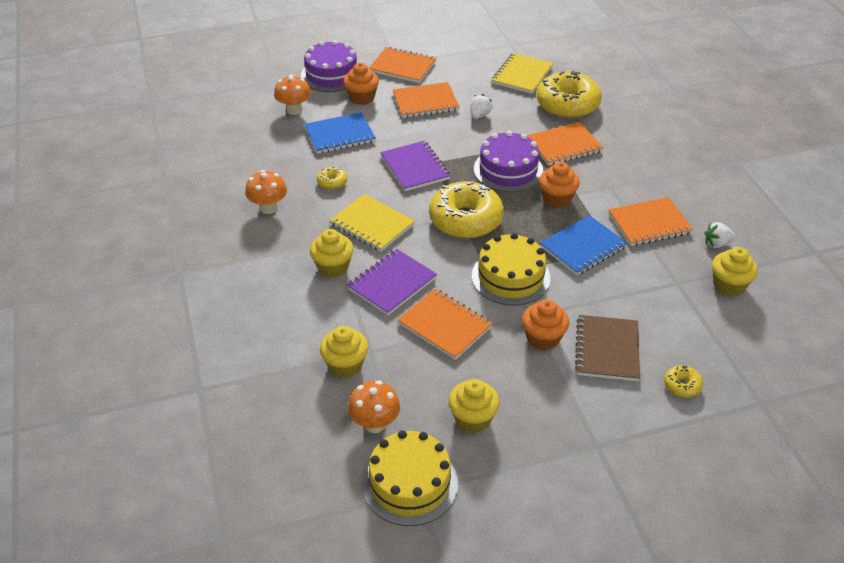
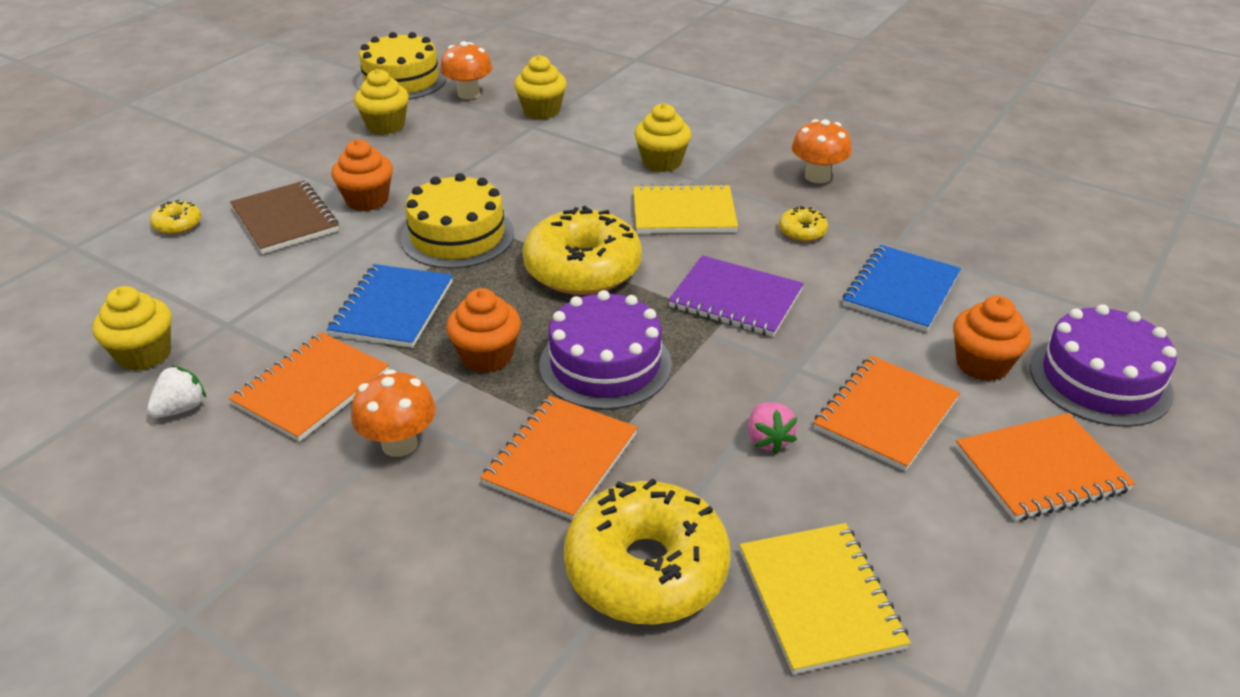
camera: 140 degrees right, 5 degrees down
orange mushroom [274,75,311,115] -> orange mushroom moved to [351,369,436,457]
purple notebook [347,249,437,315] -> none
orange notebook [398,289,493,360] -> none
white strawberry [470,94,492,119] -> pink strawberry [748,402,798,454]

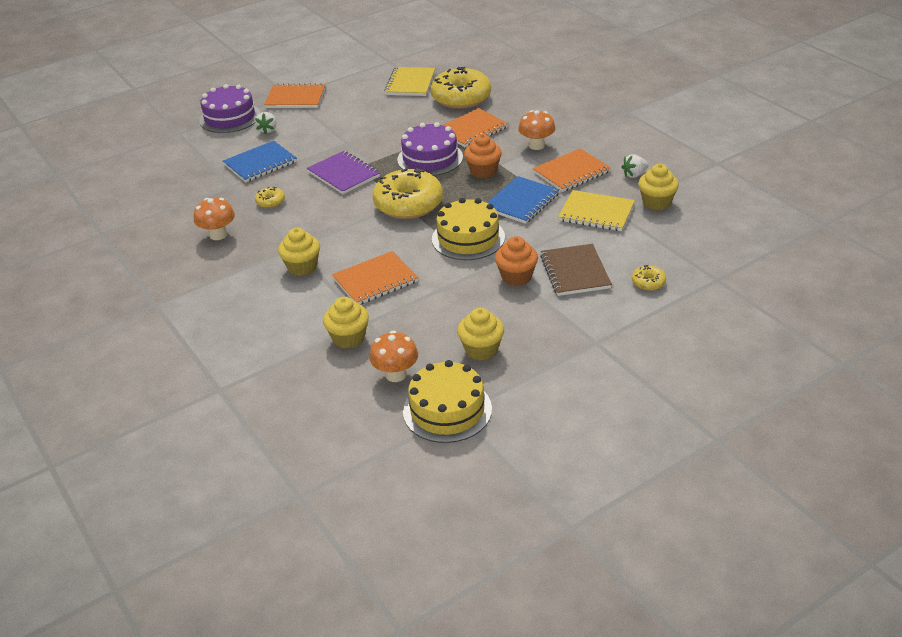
camera: 155 degrees left, 0 degrees up
yellow notebook [633,183,738,233] -> yellow notebook moved to [558,190,635,231]
pink strawberry [748,402,798,454] -> none
orange notebook [813,355,960,471] -> orange notebook moved to [332,251,419,305]
orange cupcake [953,296,1031,381] -> white strawberry [255,112,276,134]

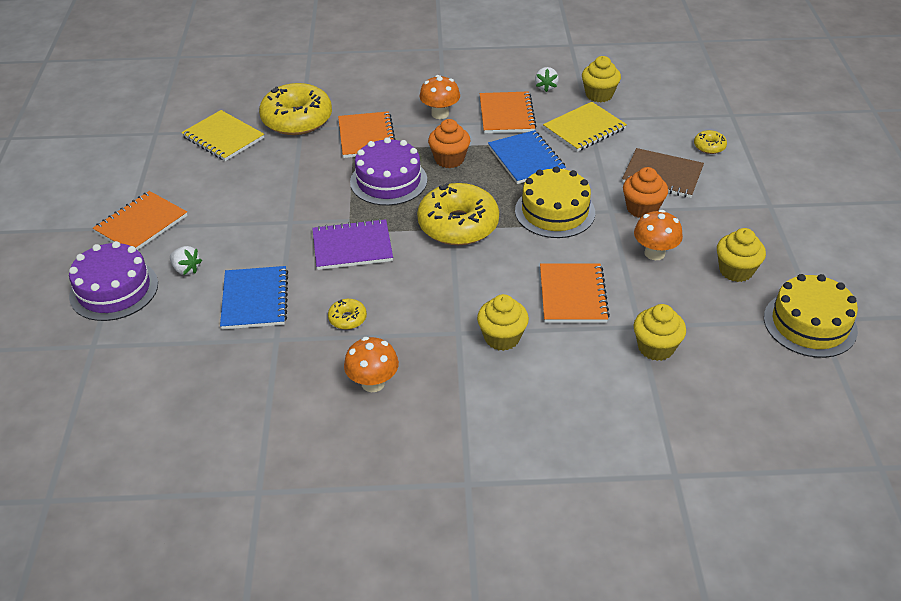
camera: 60 degrees left, 5 degrees up
orange mushroom [369,331,418,382] -> orange mushroom moved to [634,210,683,260]

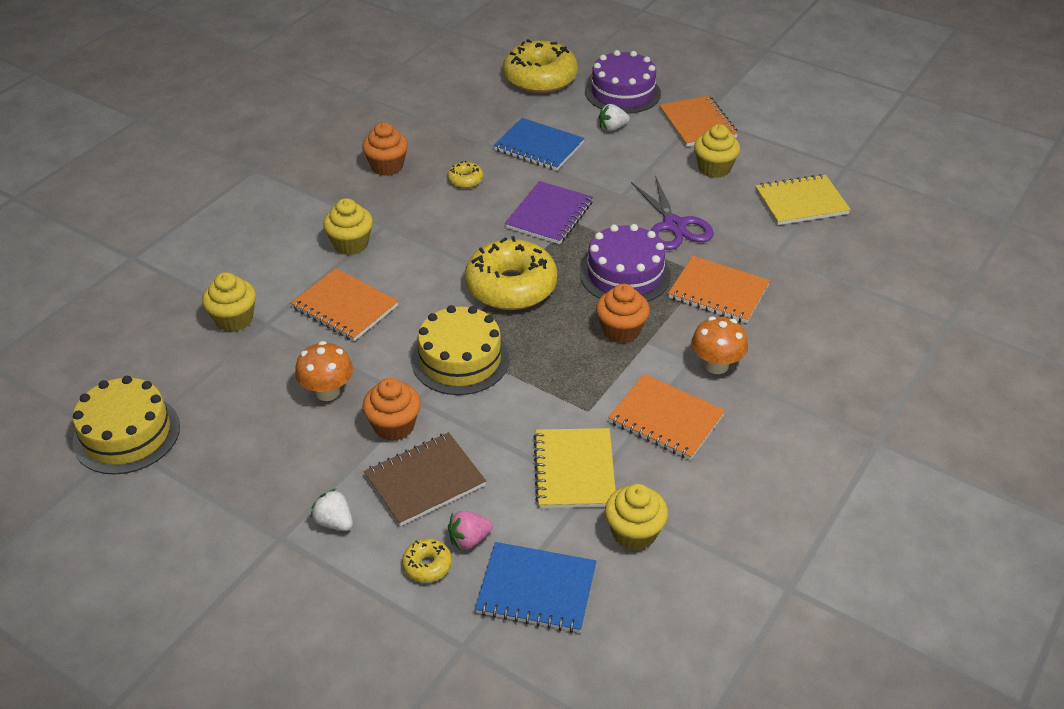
camera: 125 degrees right, 0 degrees up
yellow donut [259,83,332,135] -> yellow donut moved to [503,39,578,93]
orange mushroom [344,337,399,392] -> orange cupcake [362,122,408,176]
blue notebook [488,130,566,184] -> blue notebook moved to [475,542,597,633]
white strawberry [535,67,559,92] -> white strawberry moved to [311,488,353,531]
yellow cupcake [717,228,766,282] -> yellow cupcake moved to [694,124,740,178]
none -> pink strawberry [448,511,493,550]
none -> purple scissors [631,175,714,250]

